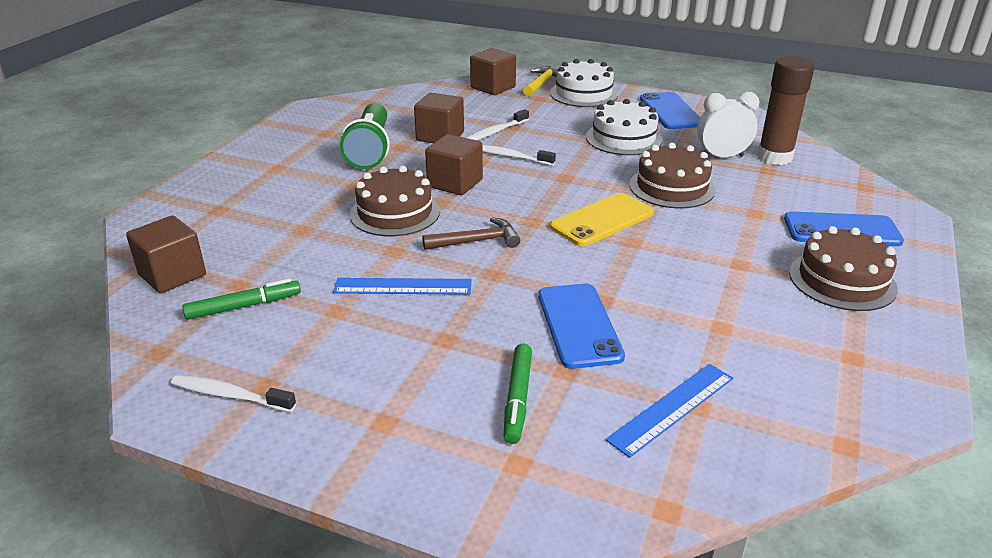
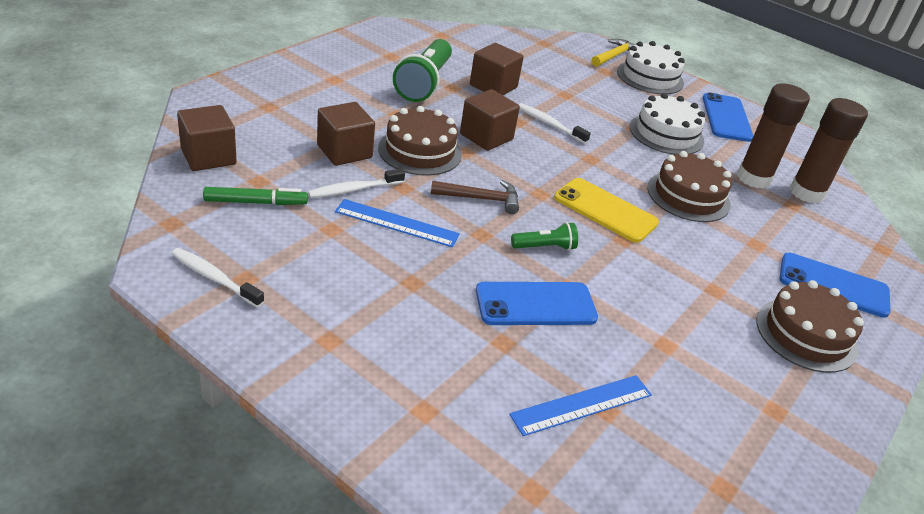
camera: 10 degrees right, 5 degrees up
white toothbrush [466,109,529,141] -> white toothbrush moved to [308,169,405,198]
brown cube [470,48,516,95] -> brown cube moved to [317,102,375,166]
green marker [504,344,532,444] -> none
blue phone [538,284,625,369] -> blue phone turned 75 degrees clockwise [476,282,598,325]
yellow phone [550,193,654,246] -> yellow phone turned 60 degrees clockwise [554,178,659,243]
white clock [697,92,759,157] -> brown glue stick [737,84,810,189]
none -> green flashlight [511,222,578,251]

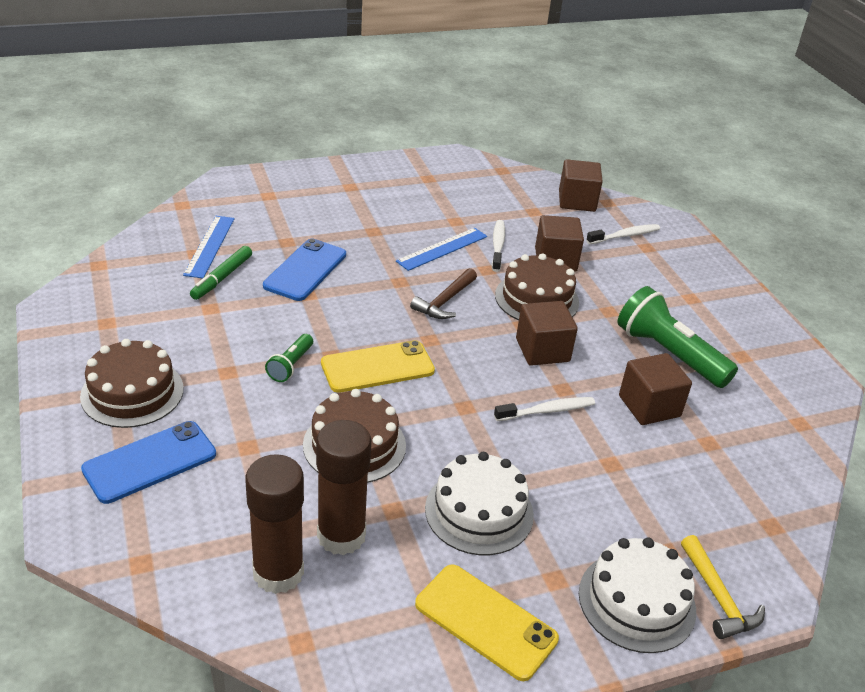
camera: 125 degrees right, 0 degrees up
white toothbrush [171,248,264,308] -> white toothbrush moved to [586,224,660,244]
green marker [203,187,308,205] -> green marker moved to [190,246,252,300]
green flashlight [511,222,578,251] -> green flashlight moved to [265,334,313,382]
blue phone [703,92,753,142] -> yellow phone [415,564,559,681]

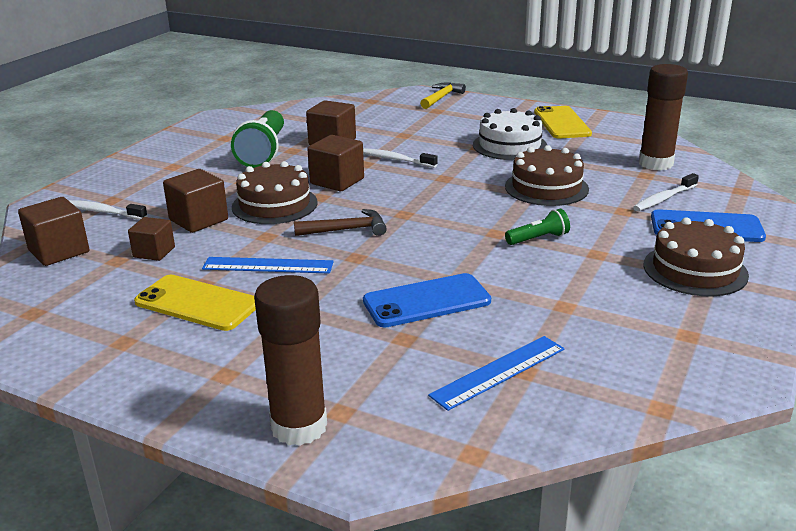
camera: 130 degrees left, 10 degrees down
green marker [190,246,252,300] -> none
brown glue stick [316,420,371,555] -> brown glue stick moved to [254,275,327,446]
yellow phone [321,340,435,393] -> yellow phone moved to [134,275,256,331]
white toothbrush [492,220,505,272] -> white toothbrush moved to [633,173,699,211]
white cake [579,538,696,653] -> none
none -> brown cube [128,217,175,261]

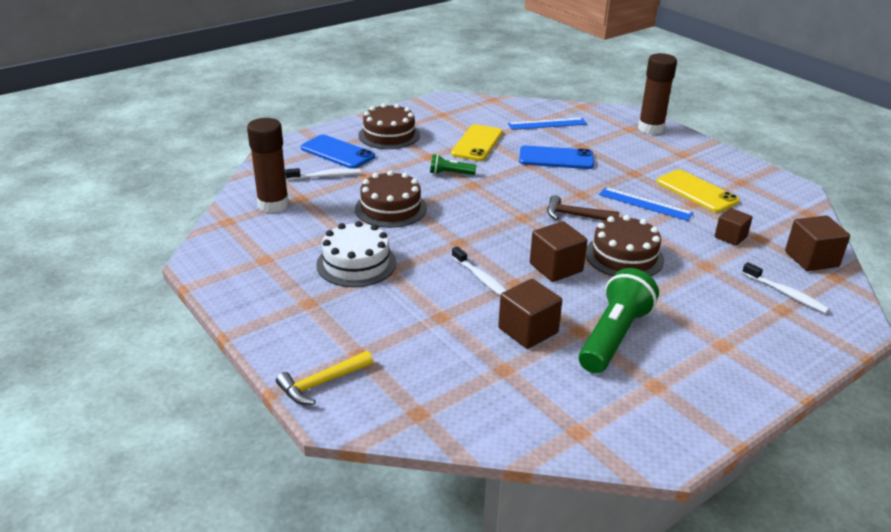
camera: 155 degrees left, 5 degrees up
brown cube [163,169,228,233] -> none
yellow phone [534,106,592,138] -> yellow phone moved to [451,124,503,161]

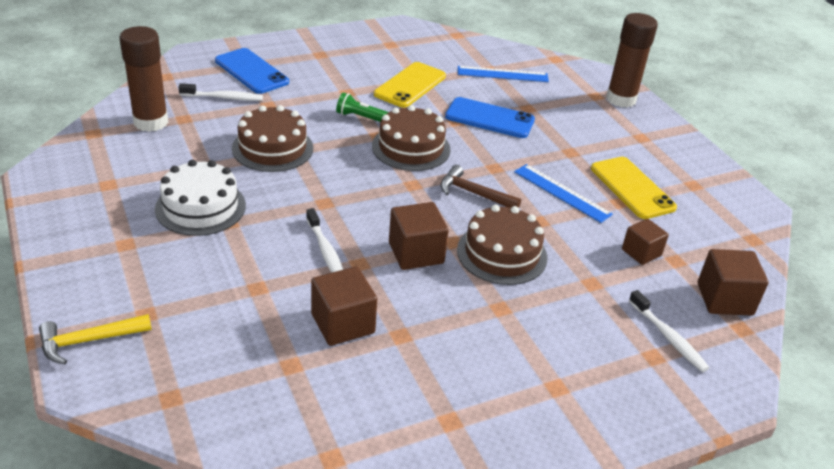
camera: 10 degrees right, 5 degrees up
brown cake [359,103,420,149] -> brown cake moved to [372,105,451,171]
green flashlight [579,268,659,373] -> none

